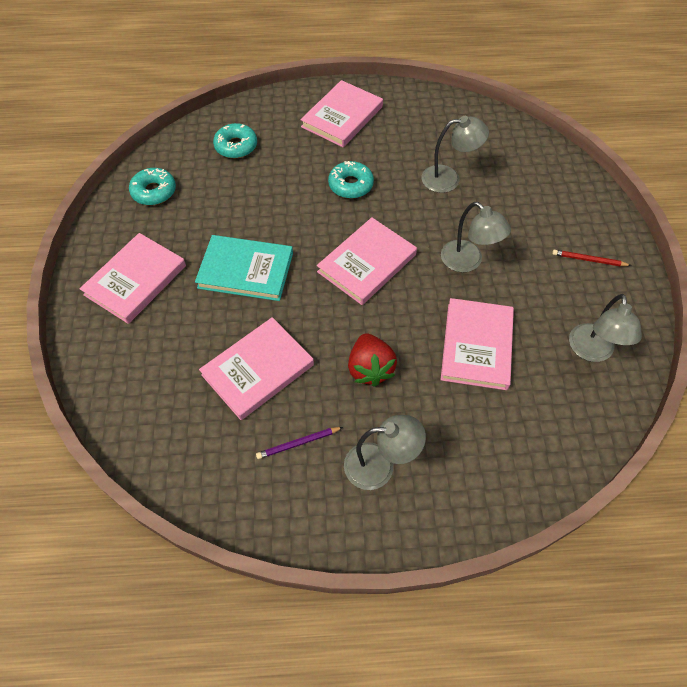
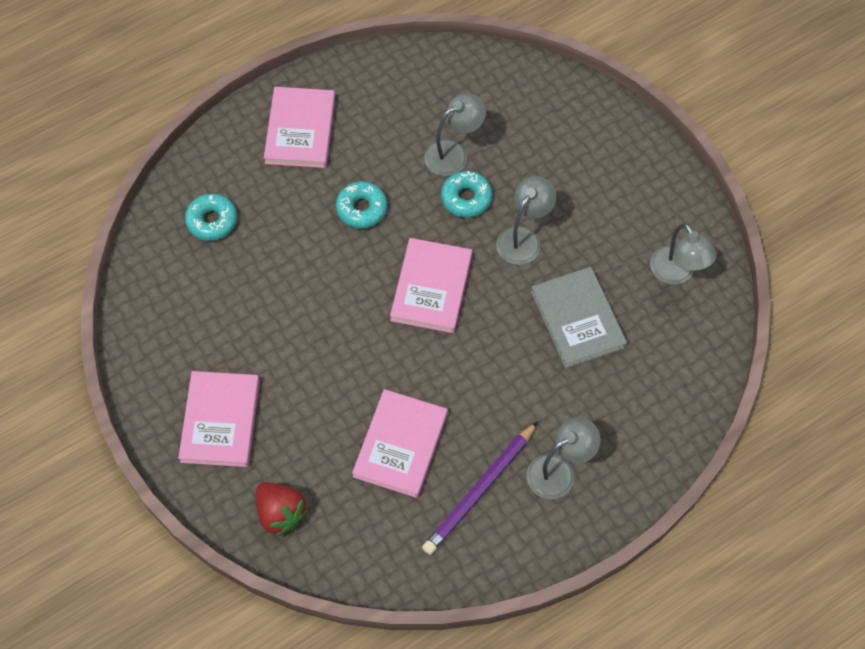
camera: 30 degrees left, 5 degrees up
turquoise donut [129,168,176,205] -> turquoise donut moved to [441,171,492,218]
turquoise book [195,235,293,301] -> none
purple pencil [256,427,343,459] -> purple pencil [422,421,538,555], size x1.99
red strawberry [348,333,397,387] -> red strawberry moved to [256,482,309,537]
grey lamp [441,202,511,272] -> grey lamp turned 75 degrees counterclockwise [496,176,556,265]
pink book [441,298,514,390] -> grey book [531,267,627,369]
red pencil [552,250,632,266] -> none

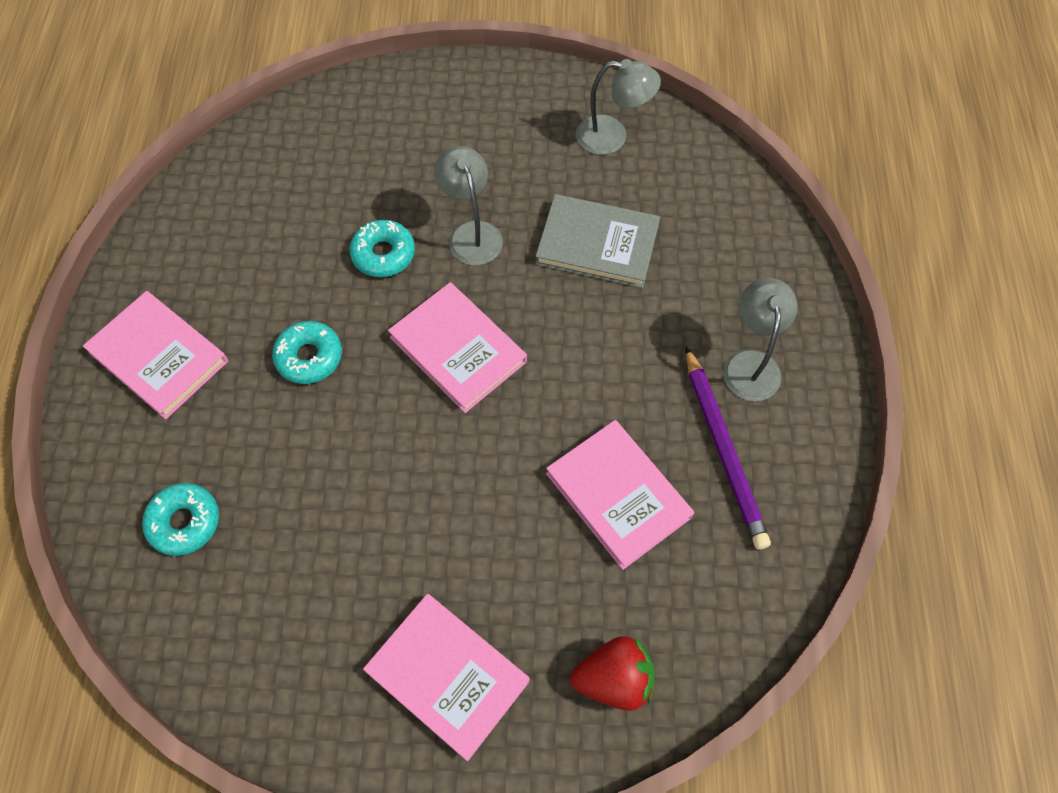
camera: 55 degrees left, 0 degrees up
grey lamp [425,94,486,176] -> none

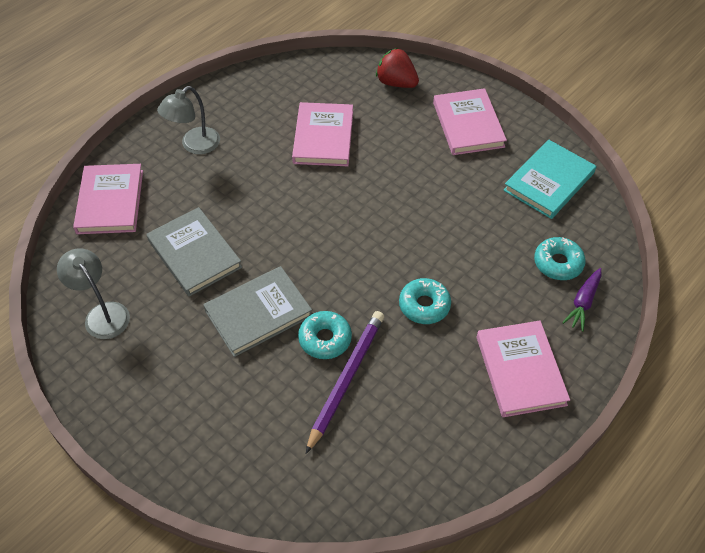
camera: 140 degrees left, 10 degrees down
pink book [388,282,527,413] -> pink book moved to [73,164,143,234]
grey lamp [434,146,503,266] -> grey book [203,266,312,357]
purple pencil [686,347,771,550] -> purple pencil moved to [306,311,384,454]
none -> turquoise book [503,140,596,219]
none -> purple carrot [562,268,601,332]

